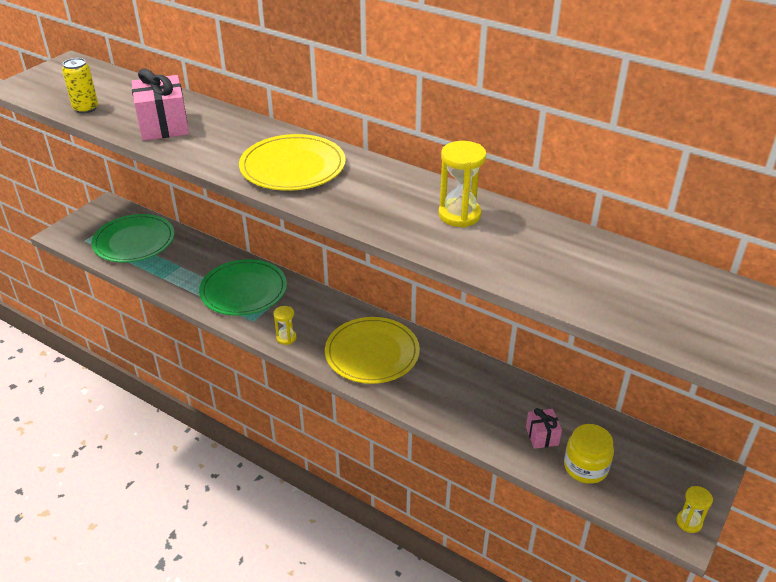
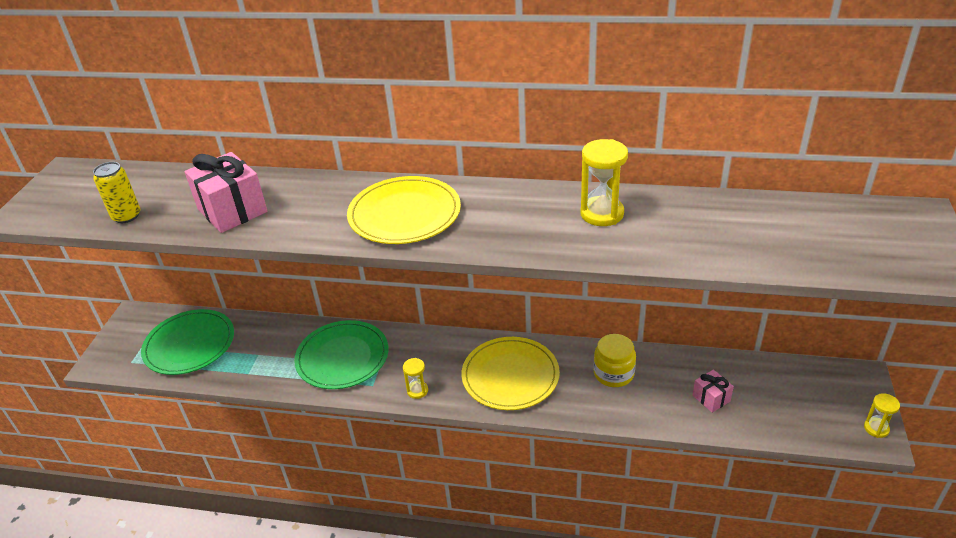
camera: 20 degrees left, 0 degrees up
yellow jar [564,424,614,484] -> yellow jar moved to [594,334,636,387]

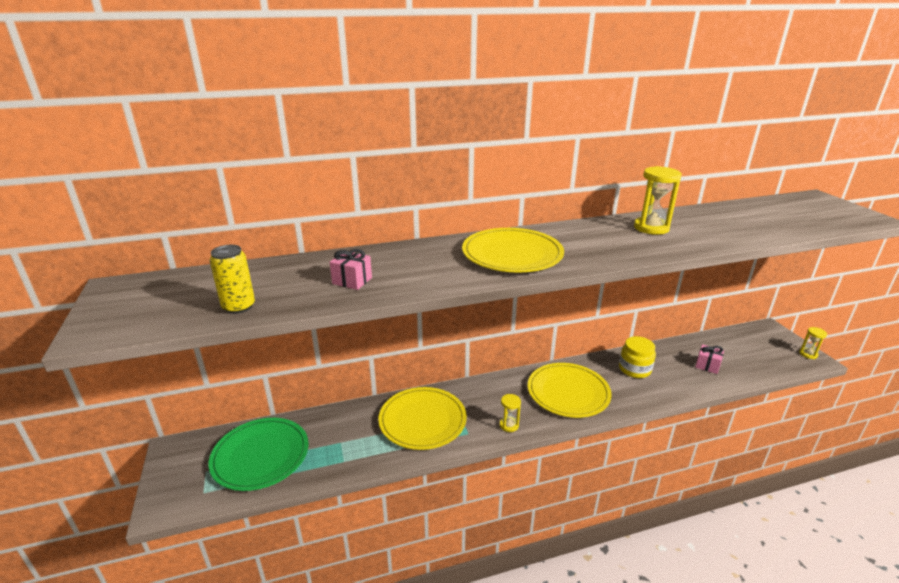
camera: 30 degrees left, 10 degrees down
pink gift [185,152,268,233] -> pink gift [330,249,372,290], size x0.53
green plate [294,320,388,389] -> yellow plate [378,387,467,450]

